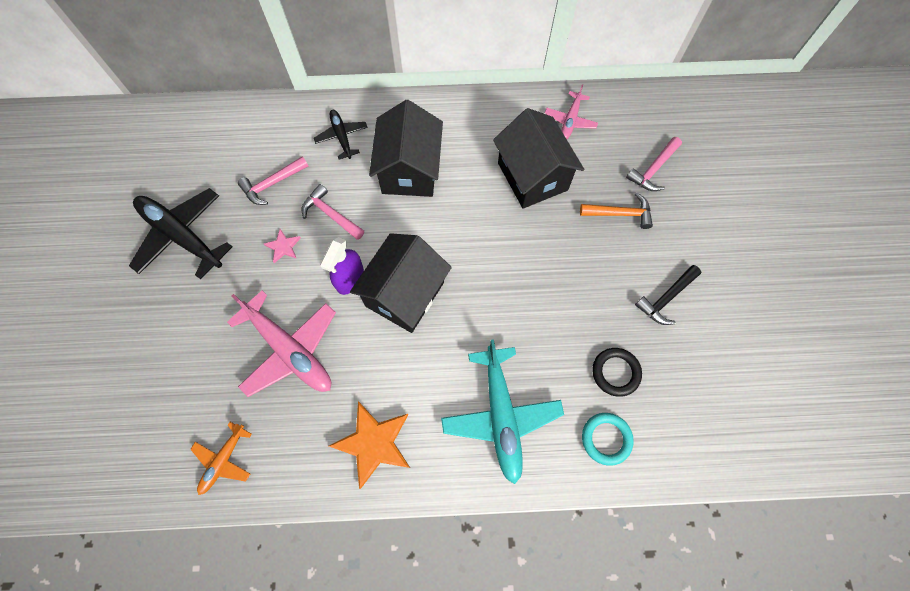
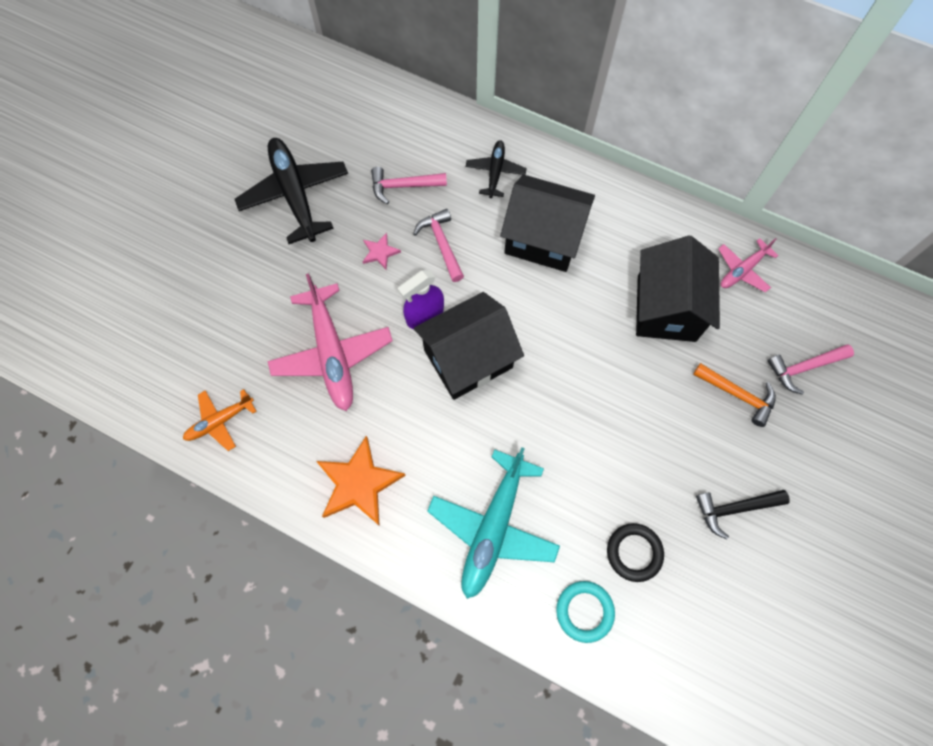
camera: 30 degrees right, 0 degrees up
black house [369,100,443,197] -> black house turned 75 degrees clockwise [500,175,595,272]

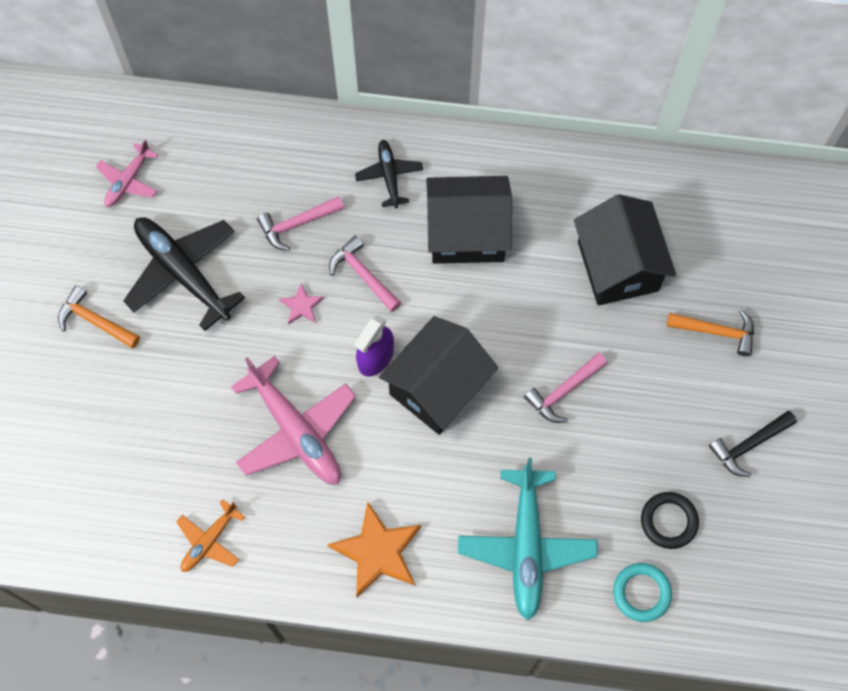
camera: 20 degrees left, 0 degrees up
pink plane [718,238,779,293] -> pink plane moved to [96,140,158,207]
pink hammer [768,344,854,395] -> pink hammer moved to [524,353,607,423]
none -> orange hammer [58,285,140,348]

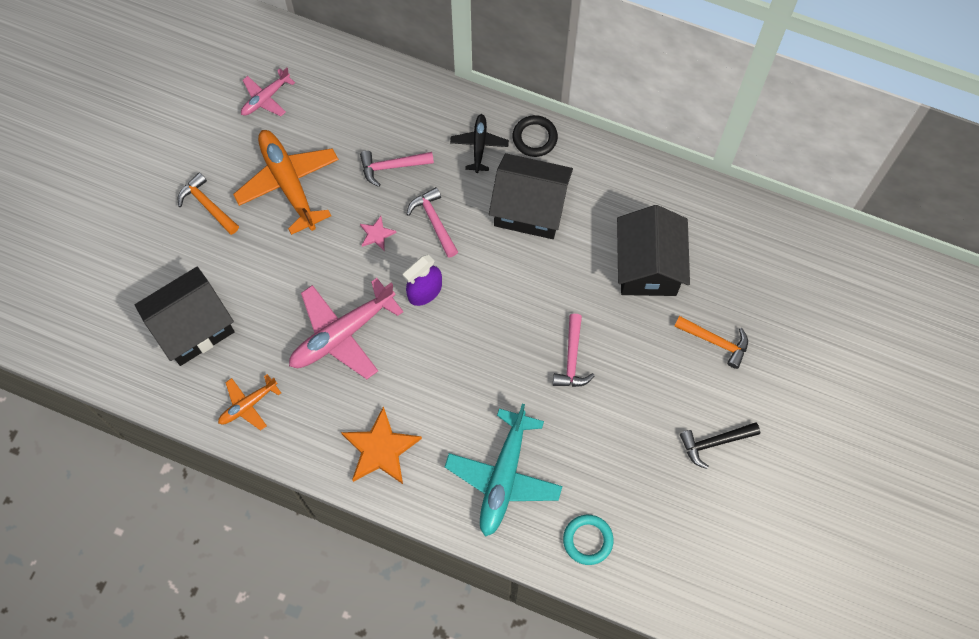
camera: 15 degrees right, 0 degrees up
black plane [124,217,245,331] -> orange plane [233,130,339,235]
pink plane [231,356,356,484] -> pink plane turned 75 degrees clockwise [289,278,404,379]
black house [379,316,498,435] -> black house moved to [135,267,235,366]
pink hammer [524,353,607,423] -> pink hammer turned 60 degrees counterclockwise [553,314,595,387]
black ring [641,492,699,549] -> black ring moved to [513,115,558,157]

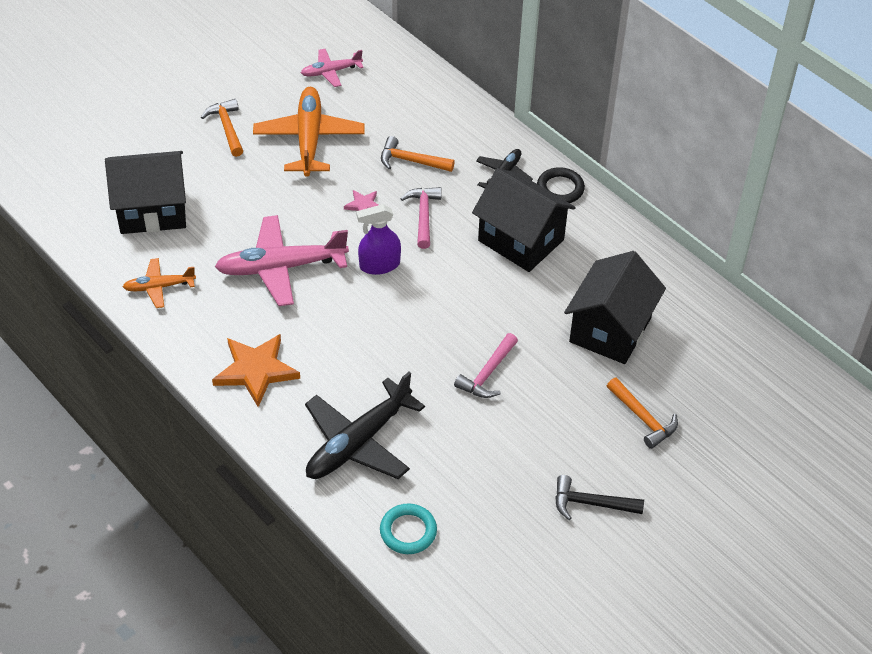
camera: 25 degrees right, 20 degrees down
pink hammer [360,151,434,187] -> orange hammer [381,136,455,172]
turquoise plane [445,404,562,537] -> black plane [305,372,425,479]

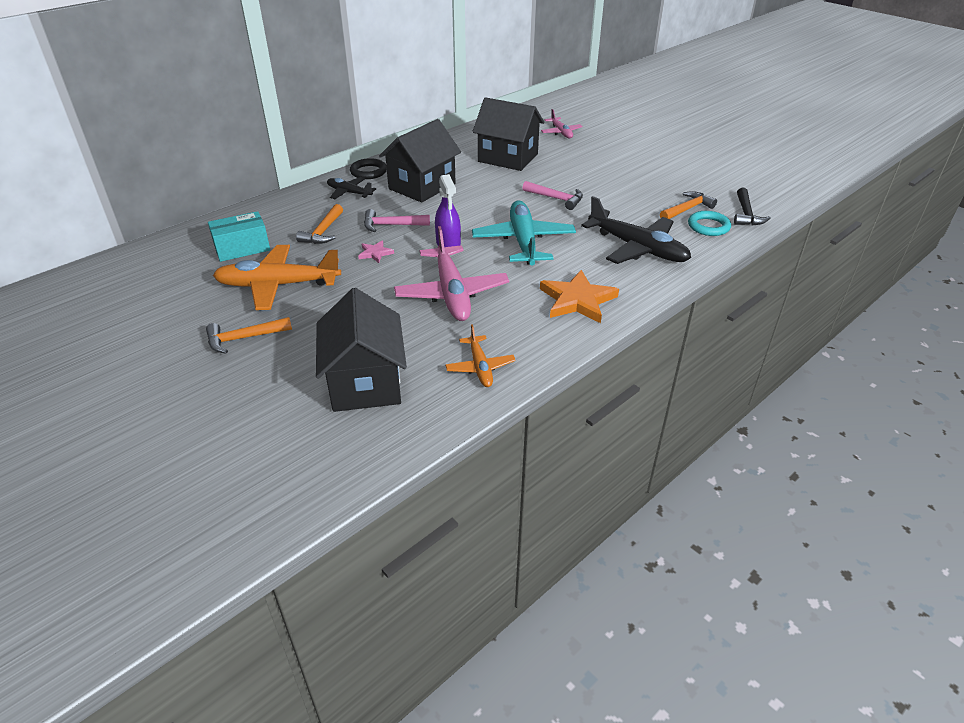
camera: 90 degrees left, 10 degrees down
pink plane [301,49,364,87] -> pink plane moved to [541,109,583,138]
black hammer [555,475,644,520] -> black hammer moved to [734,188,771,225]
orange hammer [607,378,678,449] -> orange hammer moved to [660,191,717,219]
none -> turquoise box [208,211,270,262]
none -> turquoise plane [472,200,576,265]

